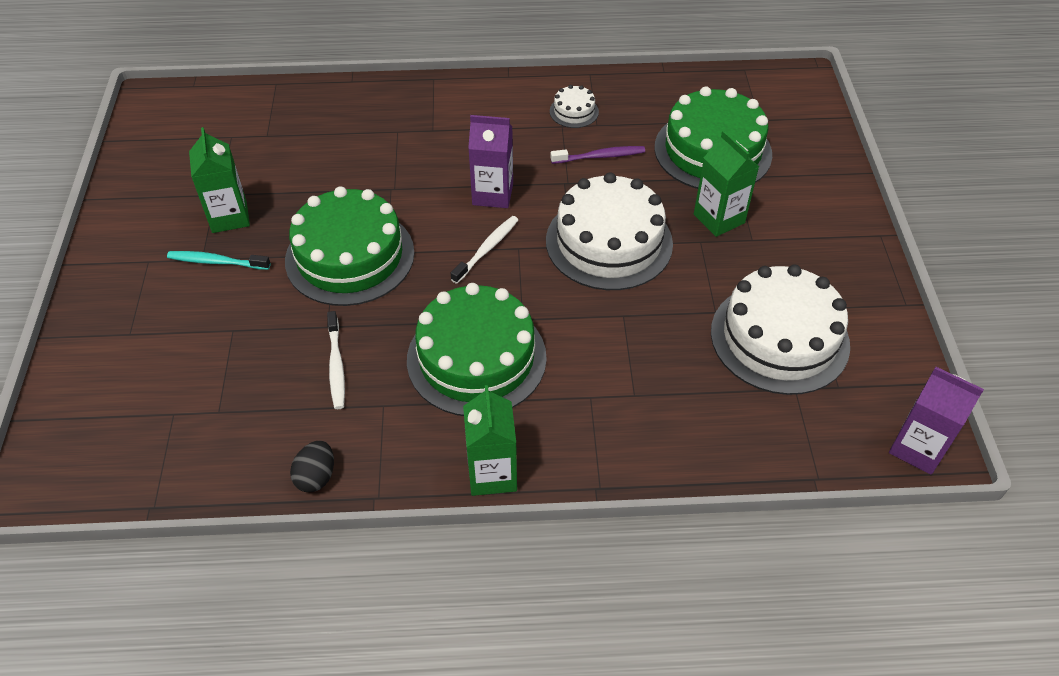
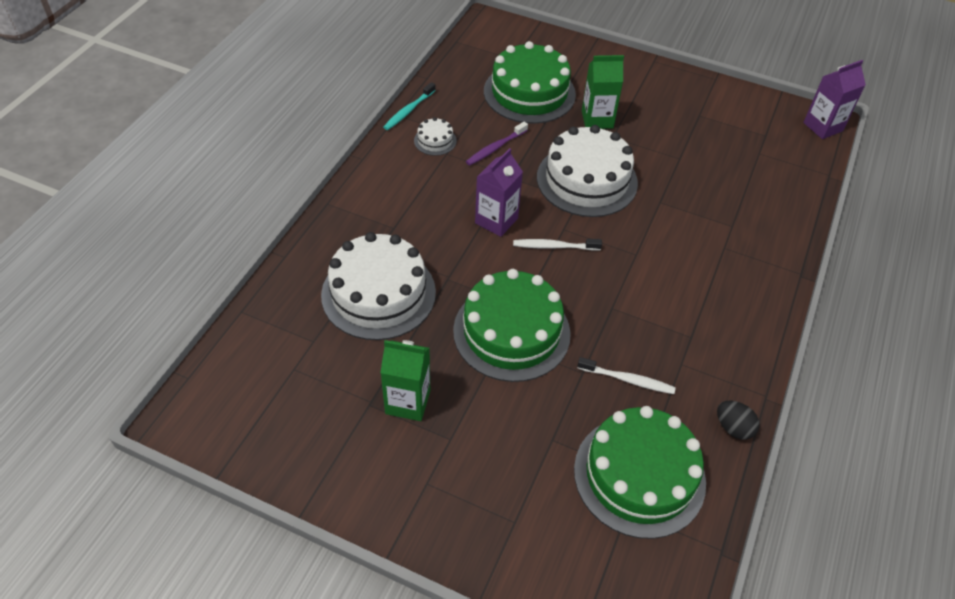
camera: 65 degrees left, 0 degrees up
turquoise toothbrush [167,251,271,270] -> turquoise toothbrush moved to [383,82,436,130]
green cake [407,283,547,416] -> green cake moved to [574,406,706,539]
white toothbrush [451,216,518,283] -> white toothbrush turned 60 degrees counterclockwise [513,239,602,251]
green carton [463,385,517,496] -> none
purple toothbrush [550,146,645,164] -> purple toothbrush turned 150 degrees counterclockwise [466,122,528,165]
white cake [711,264,850,395] -> white cake moved to [321,232,436,340]

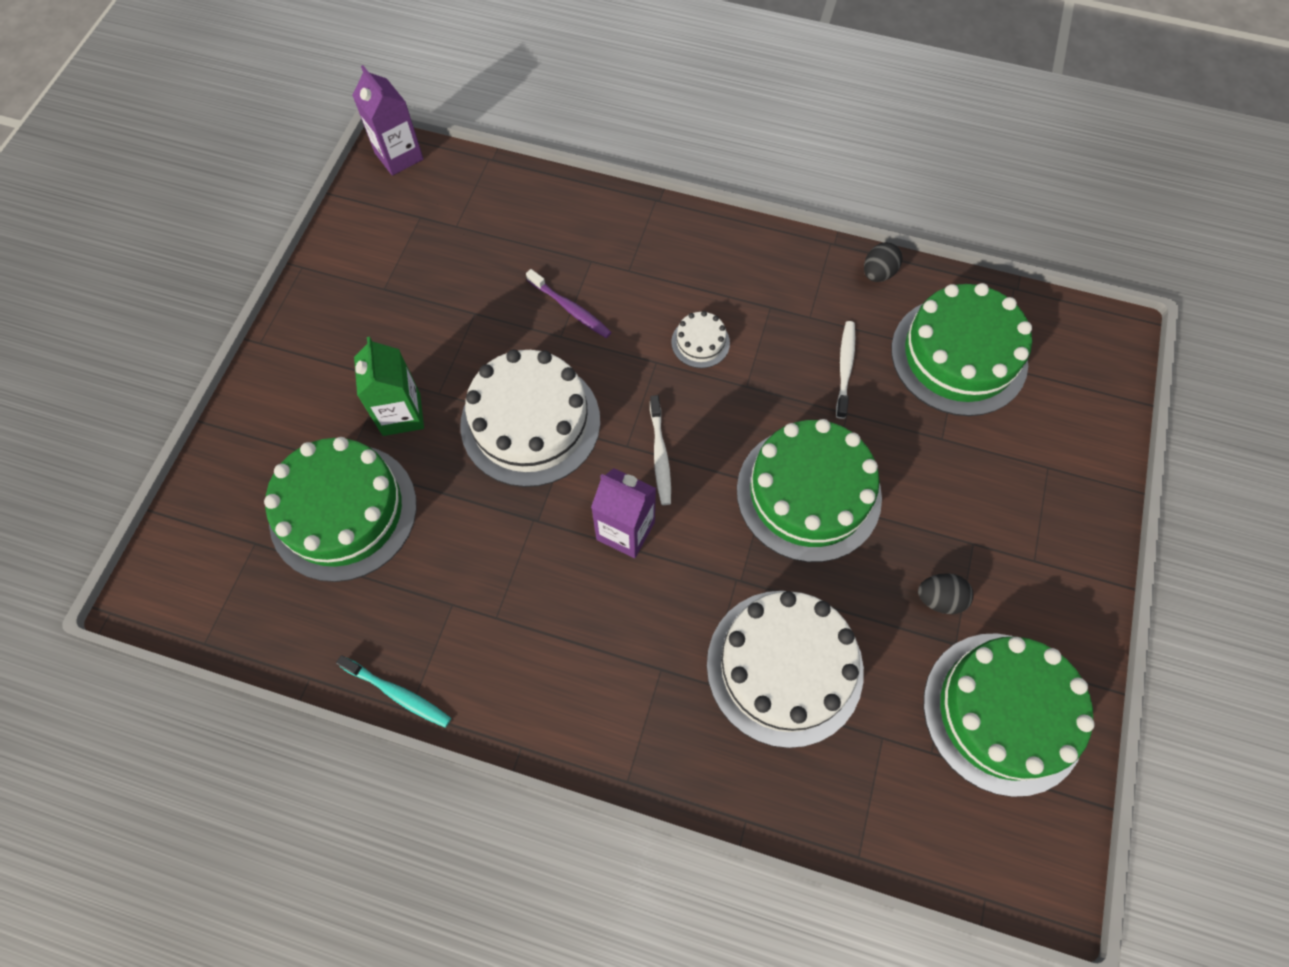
camera: 95 degrees left, 15 degrees up
green carton [380,340,430,421] -> black egg [918,573,973,614]
white cake [414,117,457,156] -> white cake moved to [671,311,730,368]
purple toothbrush [466,122,528,165] -> purple toothbrush moved to [526,269,612,338]
none -> green cake [923,633,1095,797]

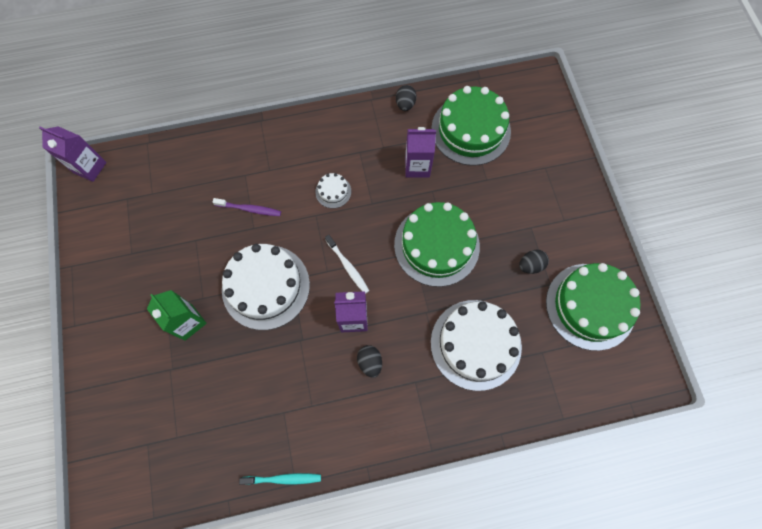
camera: 30 degrees left, 5 degrees up
green cake [264,437,417,582] -> none
white toothbrush [836,321,855,419] -> purple carton [405,127,436,178]
none -> black egg [357,345,382,378]

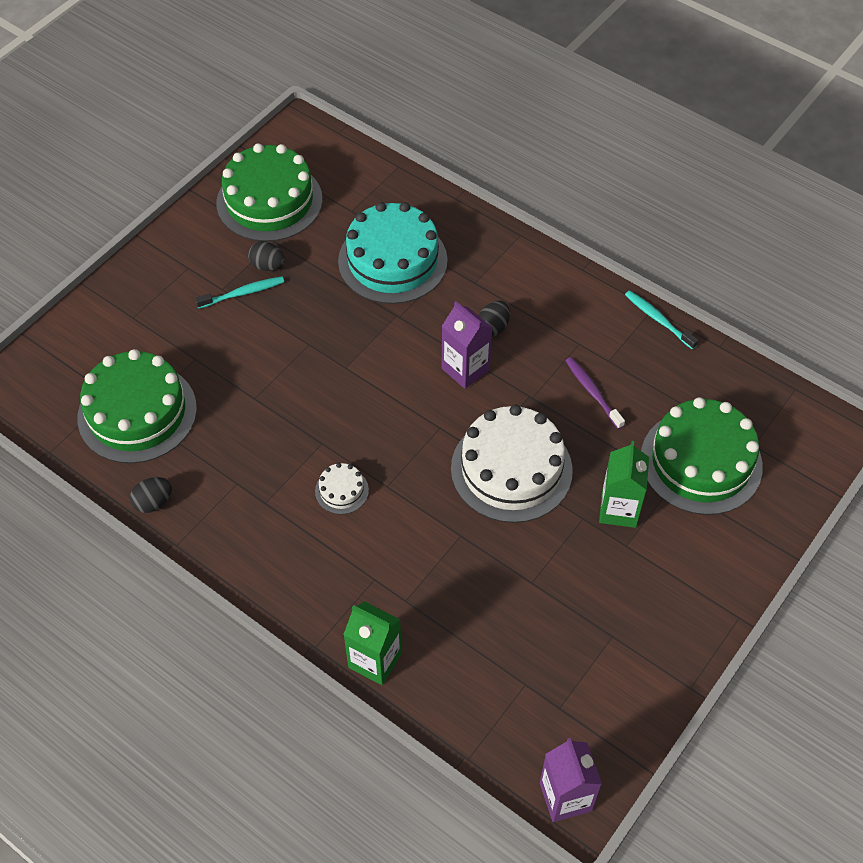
camera: 130 degrees left, 15 degrees down
purple toothbrush [213,198,281,216] -> purple toothbrush moved to [565,357,625,429]
white toothbrush [325,235,369,294] -> none
green cake [394,202,480,287] -> green cake moved to [641,397,763,515]
purple carton [405,127,436,178] -> none
white cake [431,300,522,391] -> turquoise cake [338,202,448,304]
none -> turquoise toothbrush [195,276,284,309]
none -> green carton [343,601,402,685]

